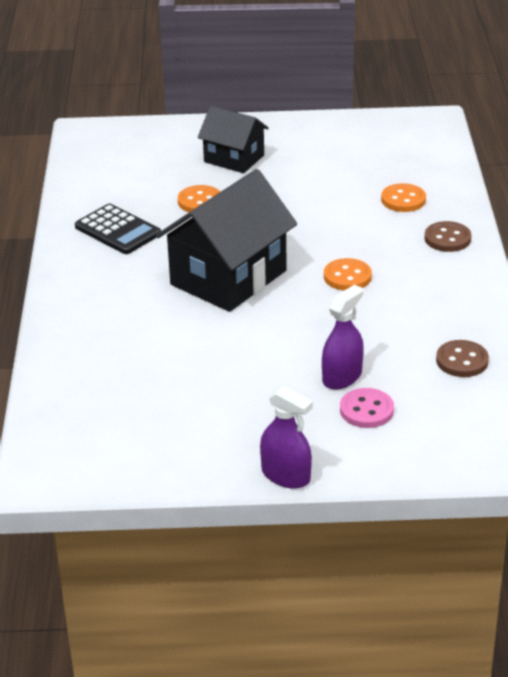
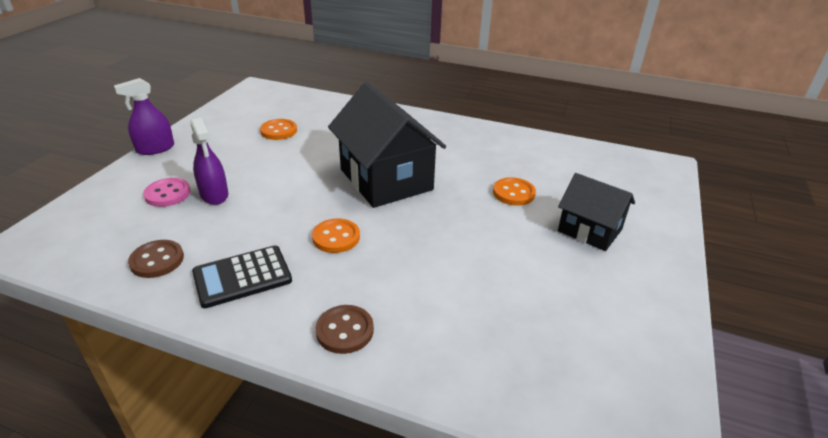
camera: 110 degrees right, 0 degrees up
black calculator [75,204,161,254] -> black calculator moved to [192,245,292,308]
black house [198,106,269,173] -> black house turned 75 degrees clockwise [558,173,635,251]
orange button [381,183,426,212] -> orange button moved to [260,119,297,140]

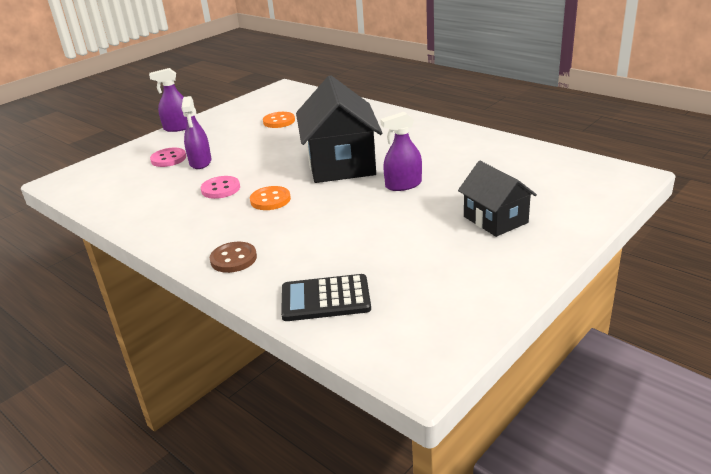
camera: 25 degrees right, 5 degrees down
brown button [128,240,184,278] -> none
black calculator [192,245,292,308] -> black calculator moved to [281,274,371,321]
orange button [493,177,536,206] -> none
none -> pink button [201,176,240,199]
none -> purple spray bottle [380,112,422,191]

